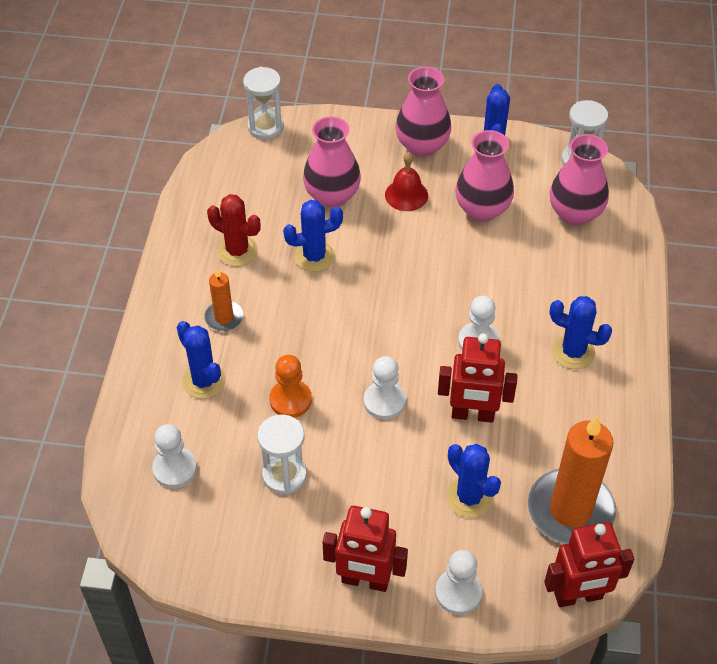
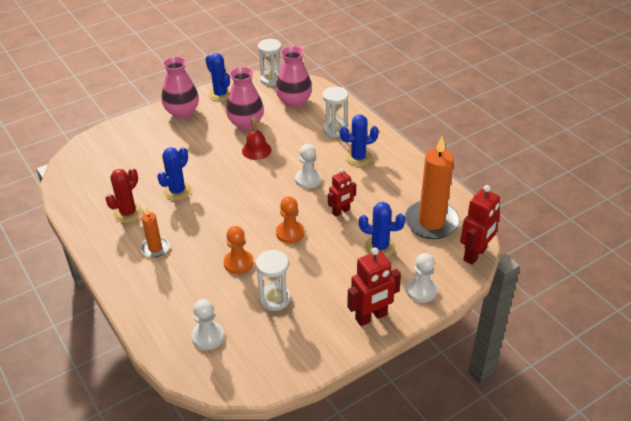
camera: 40 degrees left, 10 degrees down
blue cactus [177,321,226,399] -> none
red cactus [207,194,261,266] -> red cactus turned 45 degrees counterclockwise [105,168,143,223]
white hourglass [243,67,284,139] -> white hourglass moved to [322,86,348,137]
pink vase [303,116,361,208] -> none
white pawn [364,356,406,420] -> orange pawn [276,196,305,244]
red bell [385,152,428,211] -> red bell moved to [242,118,272,160]
red robot [438,333,518,423] -> red robot [328,169,356,217], size x0.65

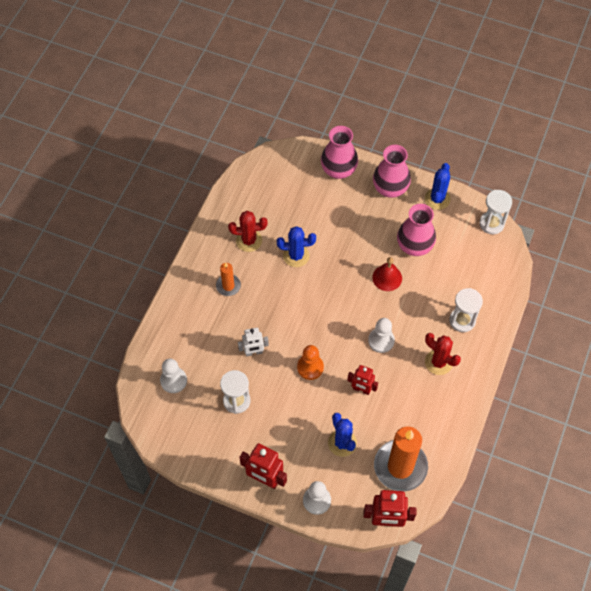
camera: 55 degrees right, 20 degrees up
orange pawn [224,226,254,274] -> white robot [238,328,269,356]
pink vase [276,46,312,108] -> pink vase moved to [321,126,358,179]
blue cactus [340,115,379,167] -> red cactus [425,333,461,375]

